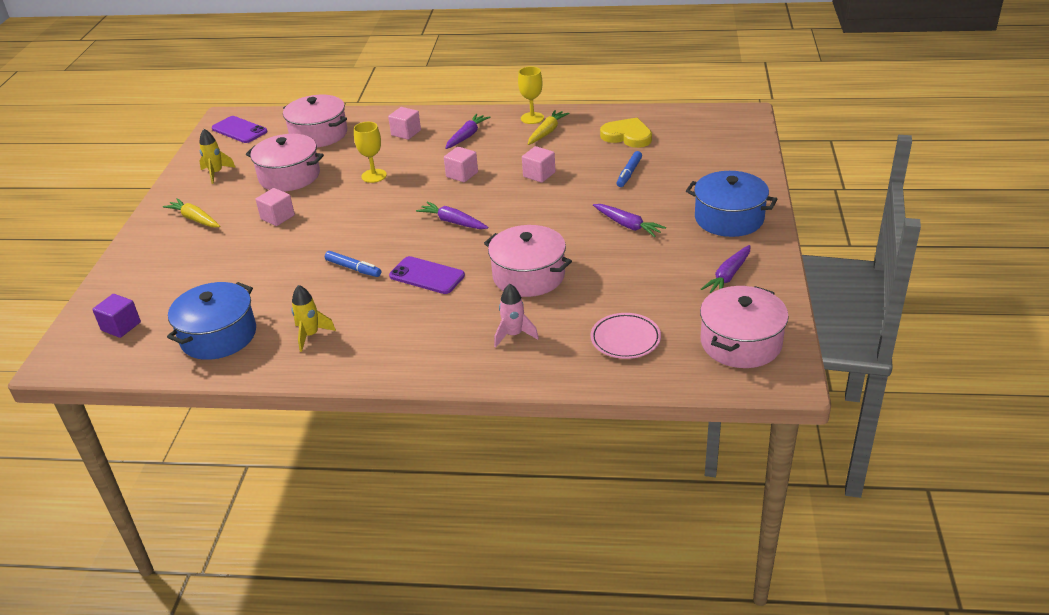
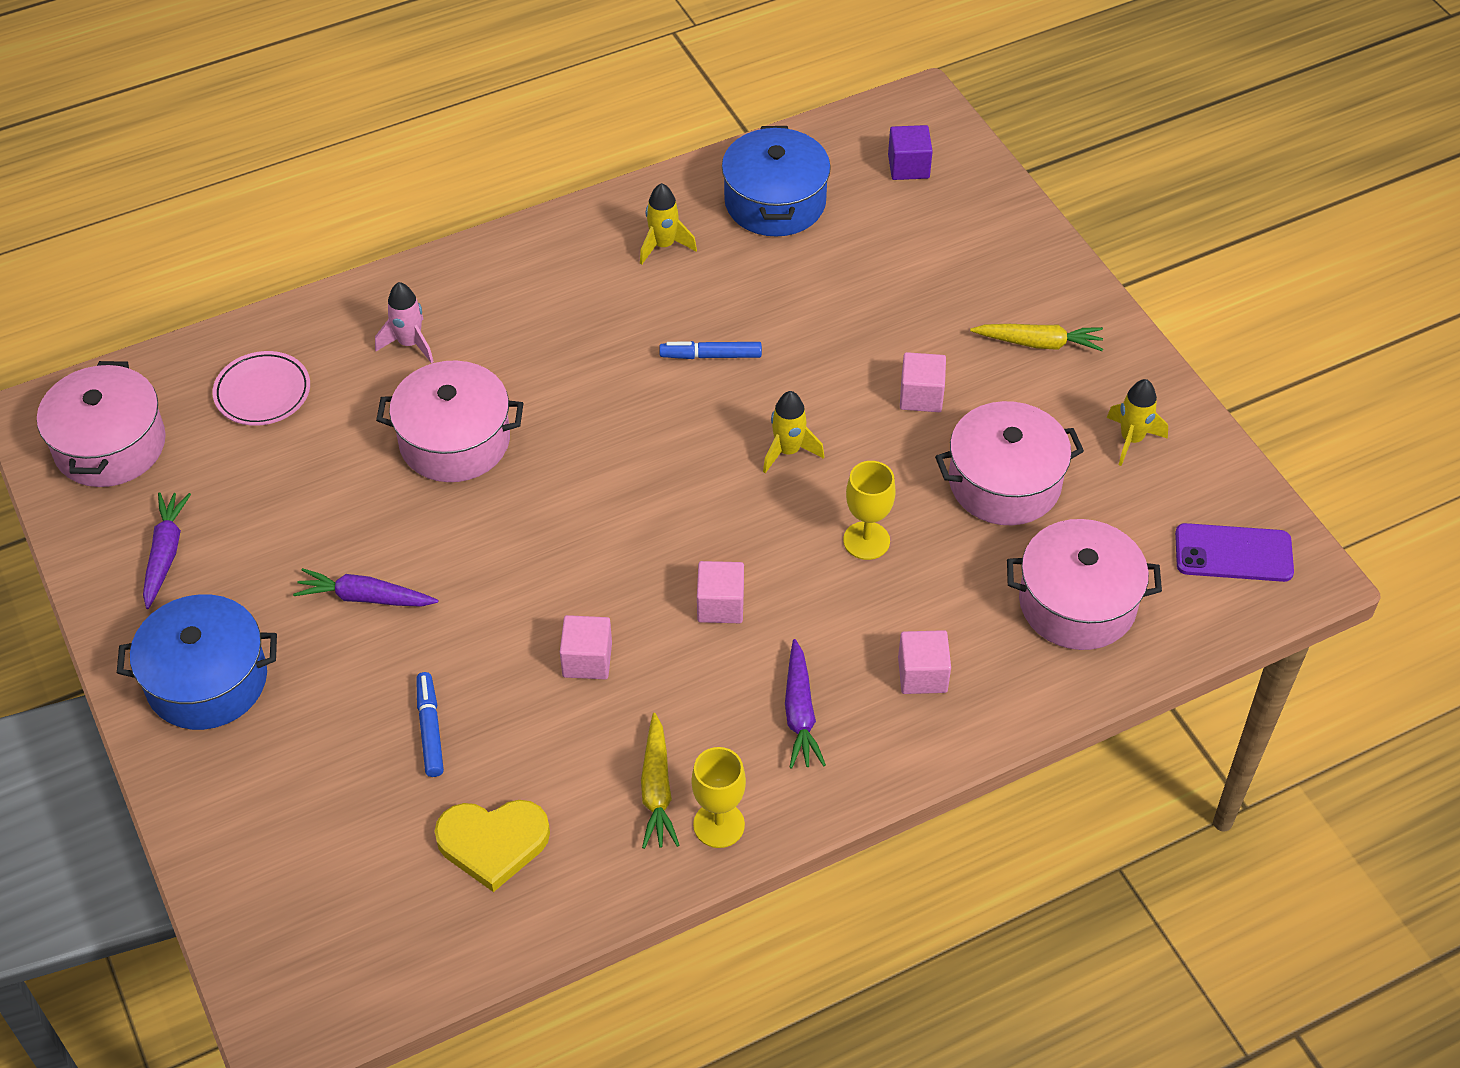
camera: 145 degrees right, 15 degrees up
purple phone [389,256,465,294] -> none
purple carrot [416,202,488,229] -> none
none -> yellow rocket [763,391,824,473]

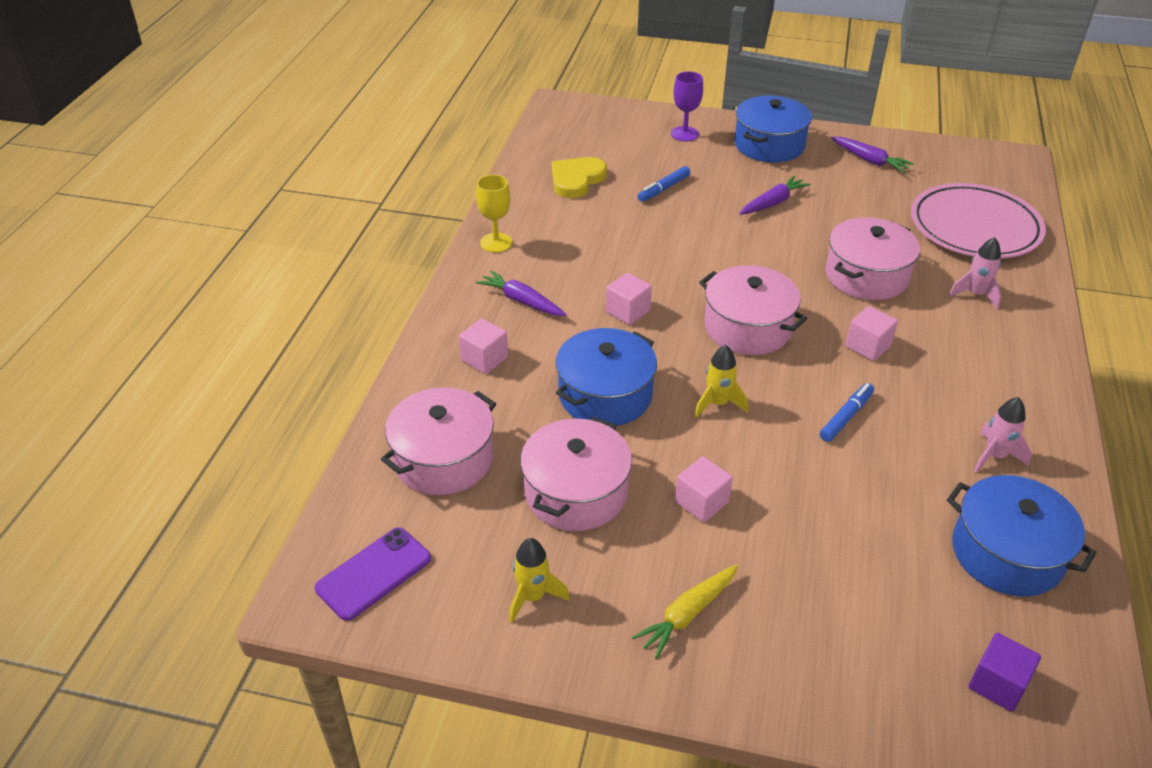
camera: 130 degrees right, 10 degrees down
pink pot [37,361,166,487] -> pink pot moved to [699,265,807,355]
pink plate [213,351,310,426] -> pink plate [911,183,1046,259], size x1.86
blue marker [416,672,444,777] -> blue marker turned 105 degrees clockwise [637,166,690,202]
pink cube [560,615,612,679] -> pink cube moved to [845,306,898,361]
yellow rocket [640,183,697,265] -> pink rocket [974,397,1031,472]
yellow carrot [641,713,680,849] -> none
yellow goblet [843,461,896,560] -> blue pot [556,328,657,426]
none -> purple goblet [671,71,703,141]

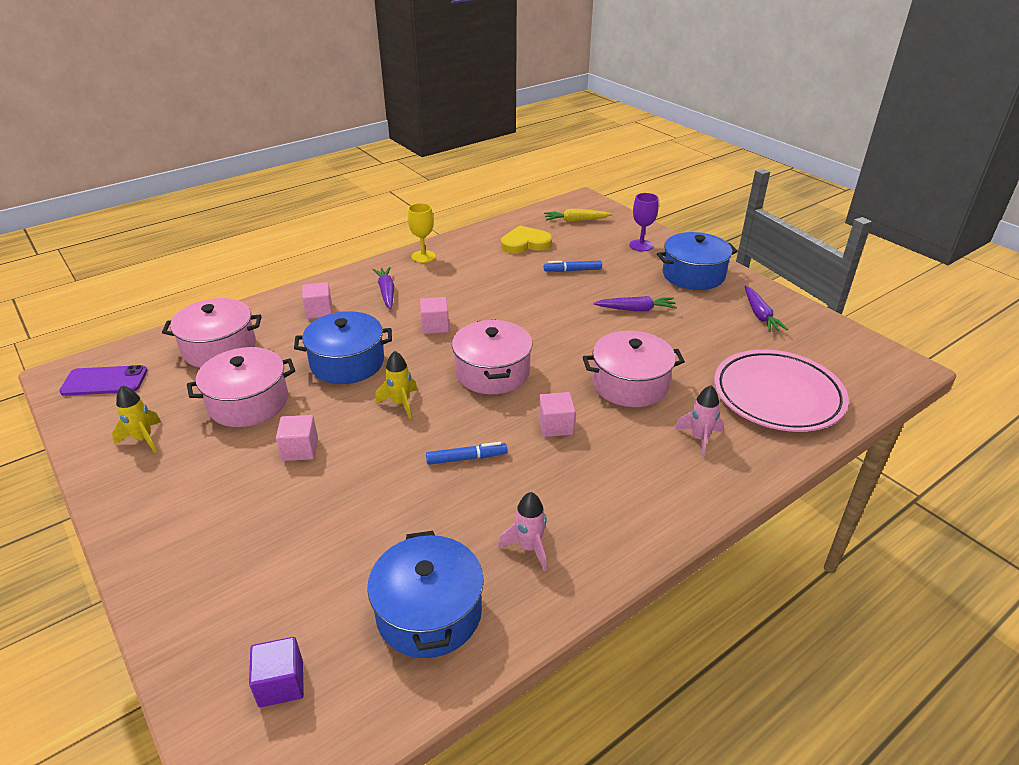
camera: 40 degrees right, 5 degrees down
yellow carrot [632,564,738,659] -> yellow carrot moved to [544,209,612,222]

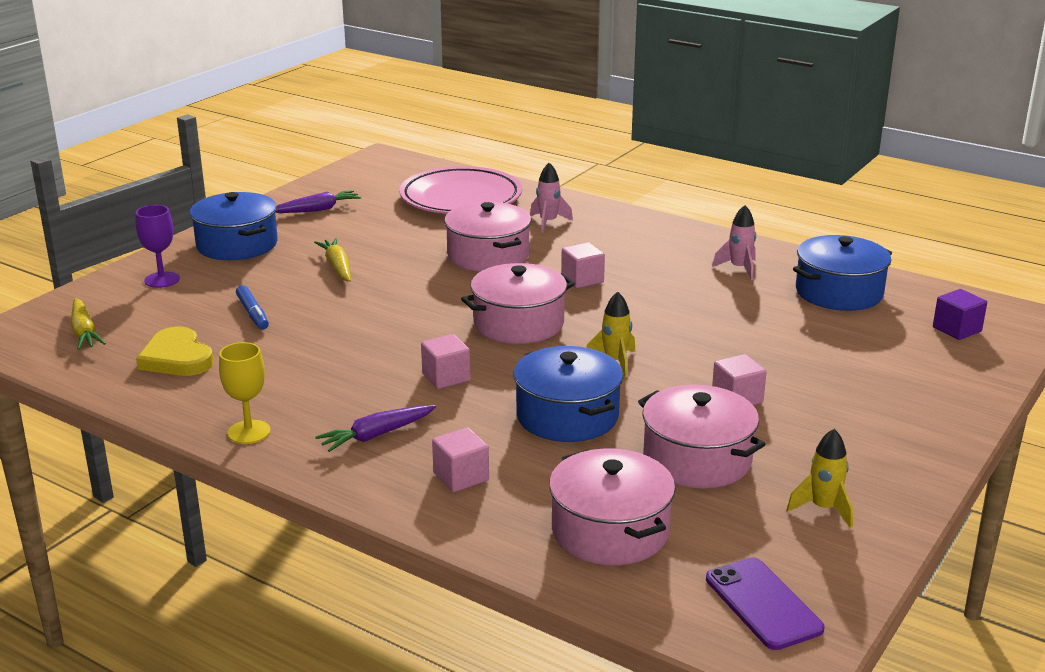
camera: 110 degrees left, 10 degrees down
blue marker [426,442,508,465] -> none
purple carrot [593,296,677,311] -> yellow carrot [314,238,351,282]

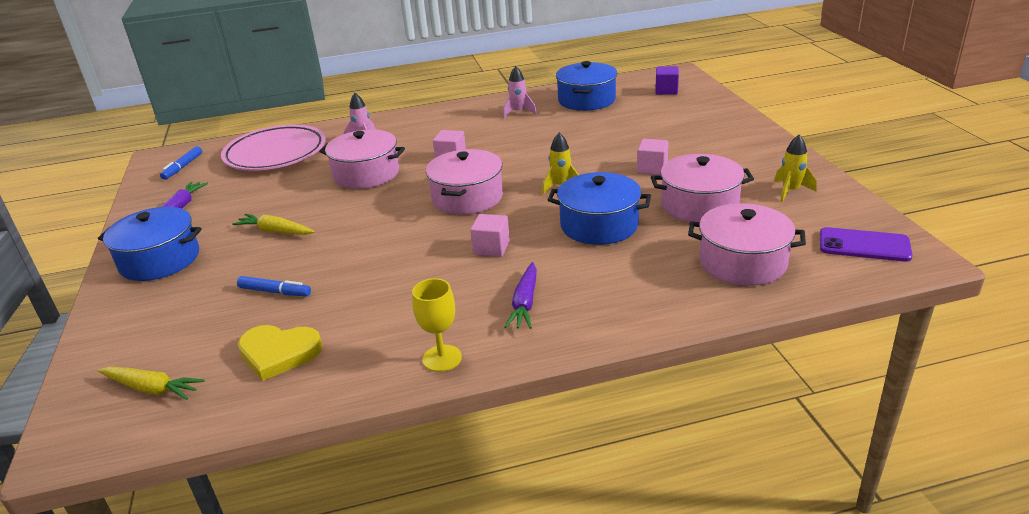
camera: 45 degrees left, 5 degrees up
purple goblet [136,205,180,288] -> none
pink cube [432,427,489,492] -> none
none -> blue marker [160,146,202,180]

